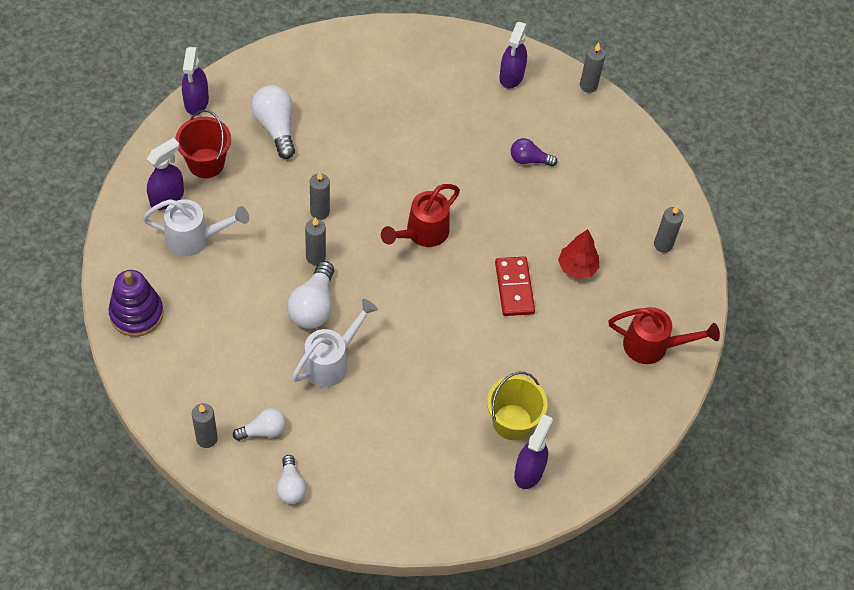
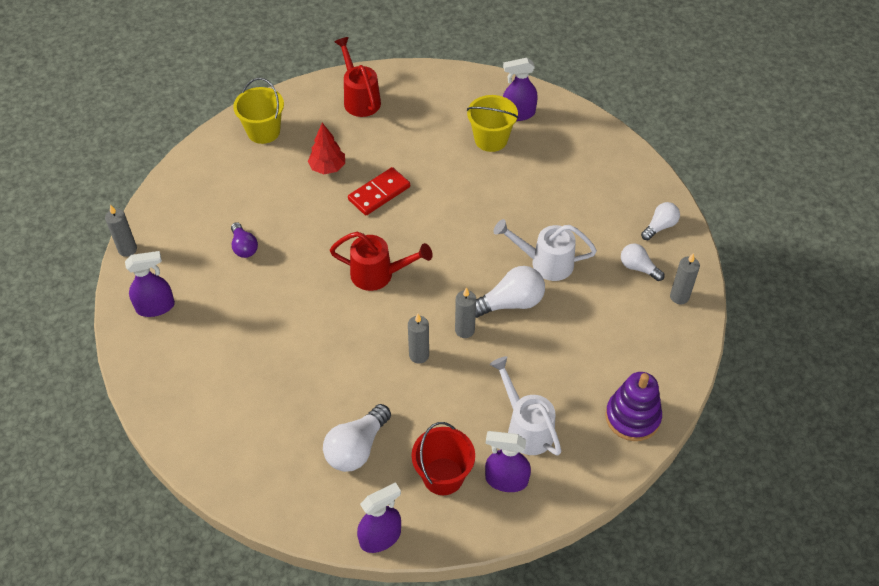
camera: 120 degrees left, 5 degrees down
grey candle [654,205,684,253] -> yellow bucket [233,78,284,144]

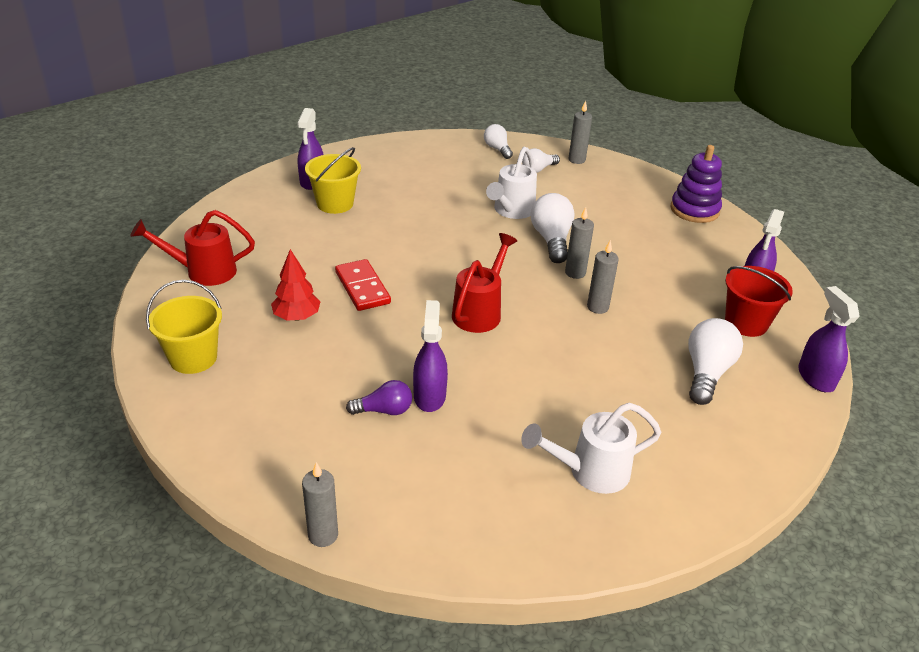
camera: 75 degrees left, 15 degrees down
purple spray bottle [125,251,175,317] -> purple spray bottle moved to [413,300,448,412]
white light bulb [323,404,391,472] -> white light bulb turned 120 degrees counterclockwise [688,318,743,405]
white watering can [490,356,561,456] -> white watering can moved to [521,403,661,494]

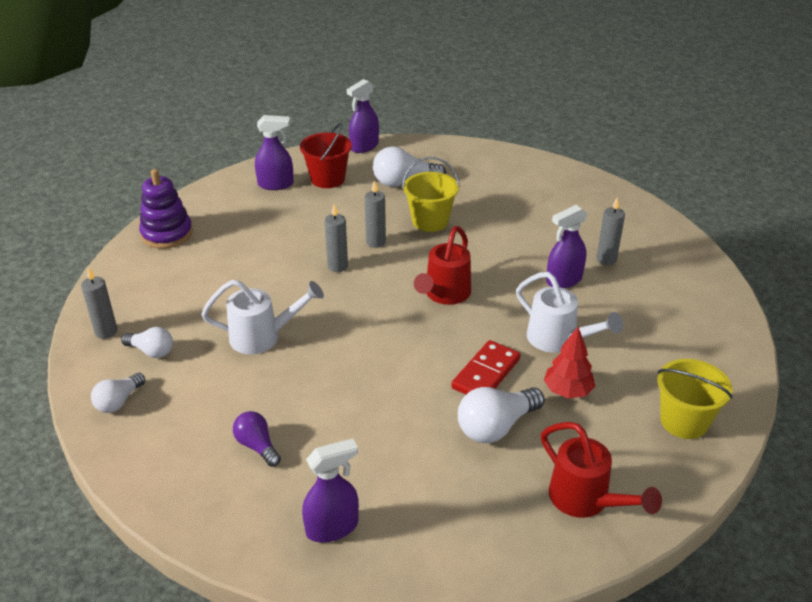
camera: 120 degrees left, 0 degrees up
grey candle [302,462,338,547] -> grey candle moved to [596,198,625,265]
yellow bucket [305,147,361,214] -> yellow bucket moved to [402,157,460,232]
purple light bulb [346,380,412,415] -> purple light bulb moved to [233,411,281,467]
red watering can [452,233,517,333] -> red watering can turned 60 degrees counterclockwise [414,226,471,305]
white watering can [521,403,661,494] -> white watering can moved to [516,272,623,353]
white light bulb [531,193,575,263] -> white light bulb moved to [458,387,544,443]

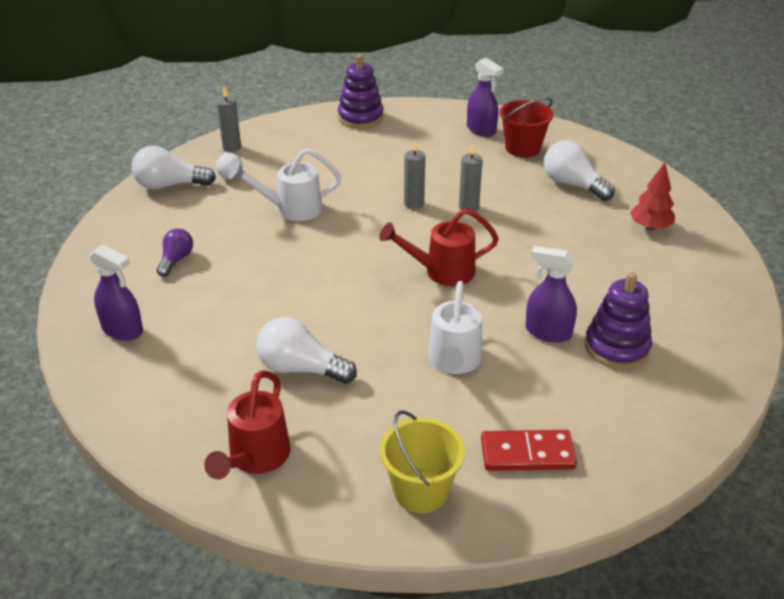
camera: 55 degrees right, 0 degrees up
white light bulb [91,373,145,413] -> white light bulb [132,146,216,189], size x1.61
white watering can [201,280,324,354] -> white watering can turned 120 degrees clockwise [229,149,341,221]
purple spray bottle [347,79,379,153] -> none
yellow bucket [402,157,460,232] -> none
red domino [451,340,521,395] -> red domino moved to [481,430,577,471]
red tree [544,327,595,398] -> red tree moved to [630,162,675,230]
grey candle [596,198,625,265] -> purple stacking toy [585,272,652,369]

